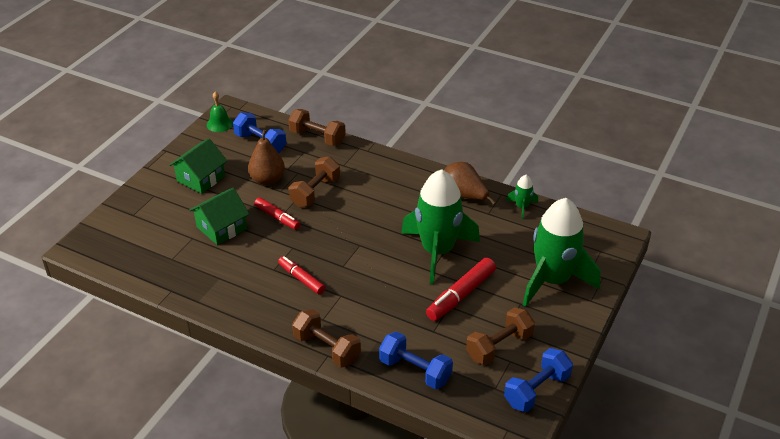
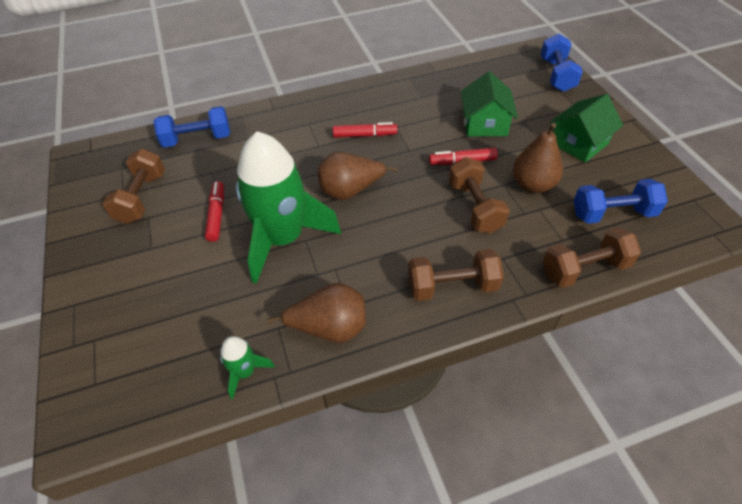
camera: 135 degrees right, 10 degrees up
green house [169,138,227,194] -> green house turned 60 degrees clockwise [550,94,623,163]
green bell [207,92,233,132] -> none
brown dumbbell [292,309,361,367] -> brown dumbbell moved to [408,249,504,301]
red marker [426,258,496,321] -> red marker [205,181,224,242], size x0.66
blue dumbbell [504,348,573,412] -> blue dumbbell moved to [541,34,583,92]
green rocket [523,198,601,307] -> none
none -> brown pear [318,152,398,200]

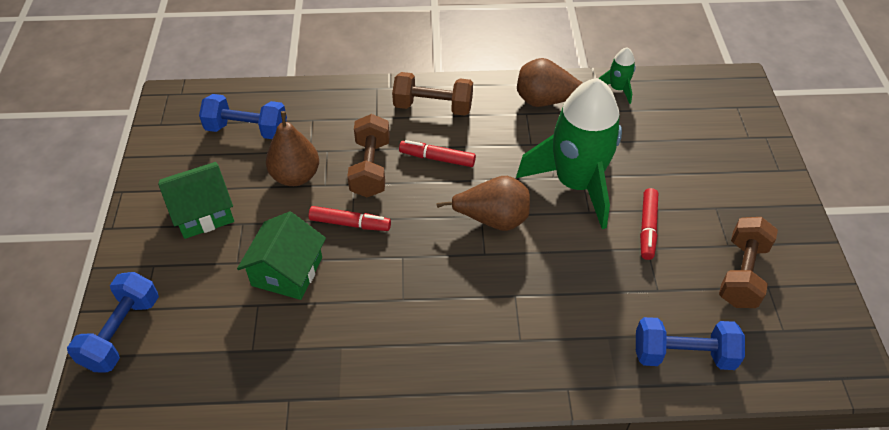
camera: 165 degrees left, 0 degrees up
red marker [333,122,398,138] -> red marker moved to [399,140,476,167]
brown dumbbell [543,227,641,288] -> none

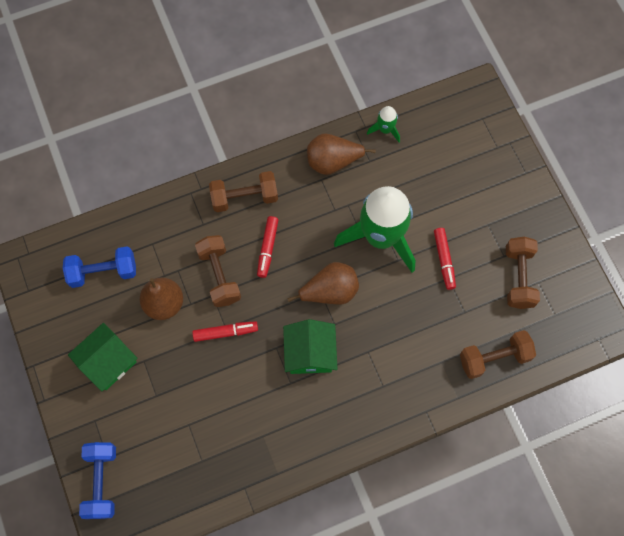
camera: 20 degrees left, 20 degrees up
green house [237,211,326,300] -> green house moved to [283,319,337,374]
red marker [399,140,476,167] -> red marker turned 75 degrees counterclockwise [257,216,278,278]
blue dumbbell [636,317,745,370] -> brown dumbbell [460,330,536,379]

